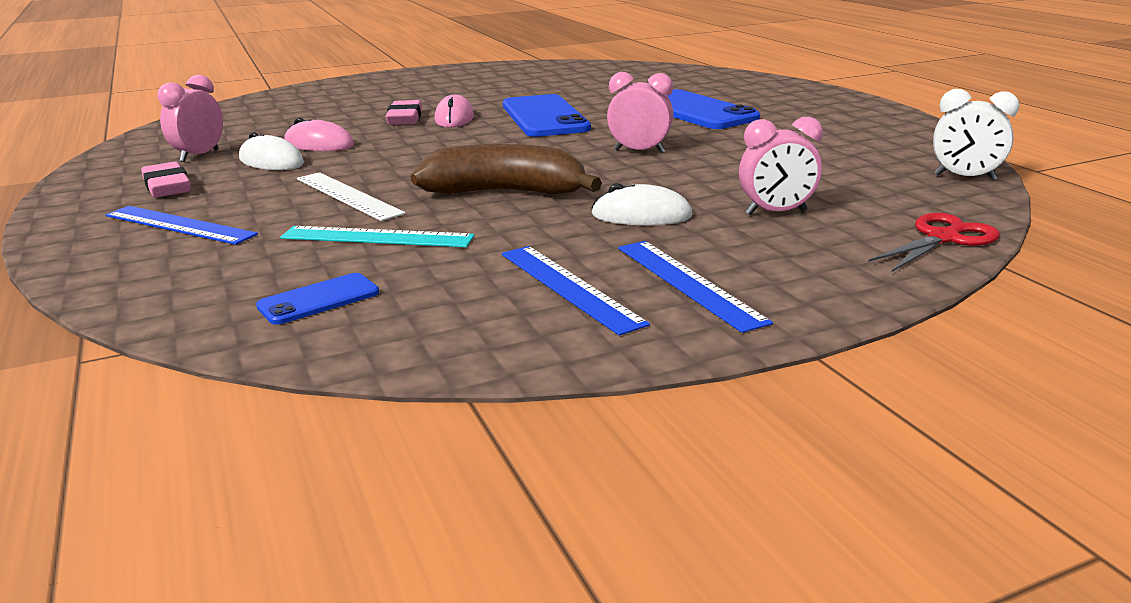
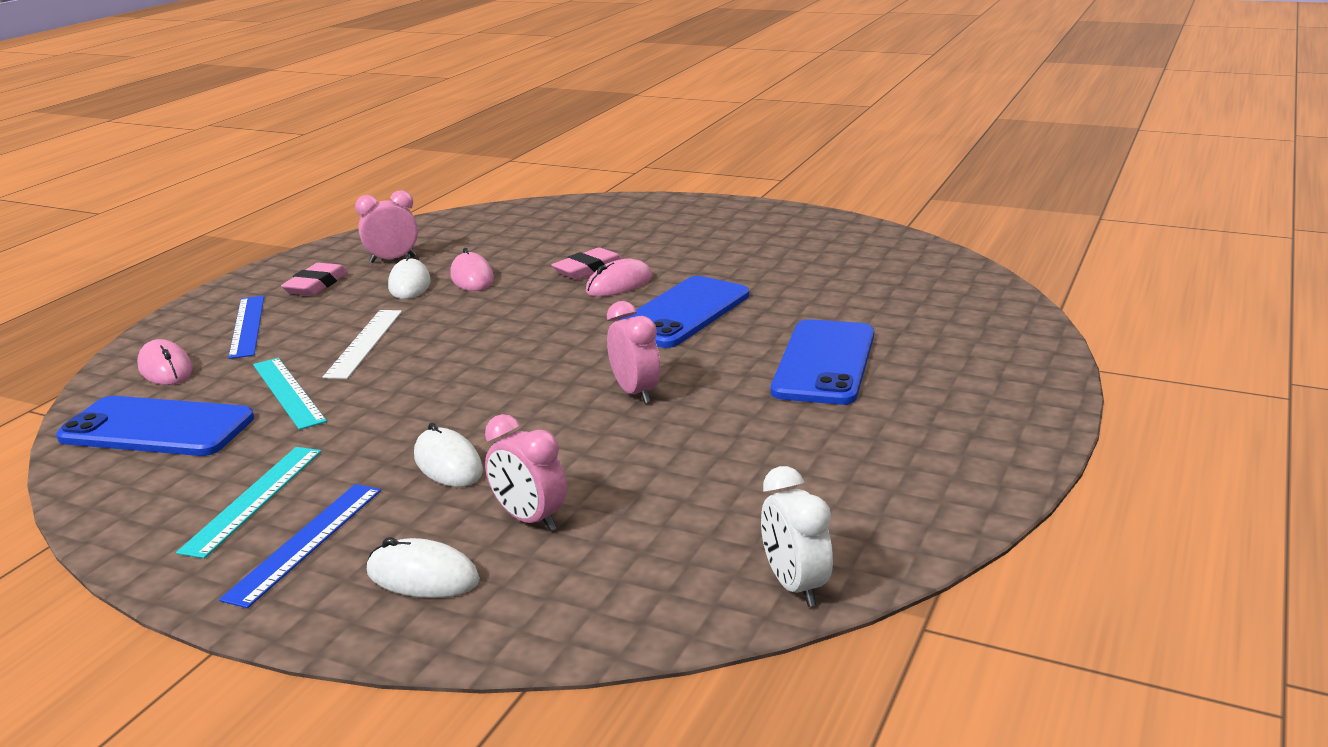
camera: 50 degrees right, 0 degrees up
blue phone [256,273,379,325] -> blue phone [56,396,254,456], size x1.99
brown banana [411,144,602,195] -> none
blue ruler [501,246,650,336] -> turquoise ruler [176,447,321,559]
red scissors [868,213,1000,272] -> none
none -> pink mouse [137,339,193,385]
none -> white mouse [367,537,480,598]

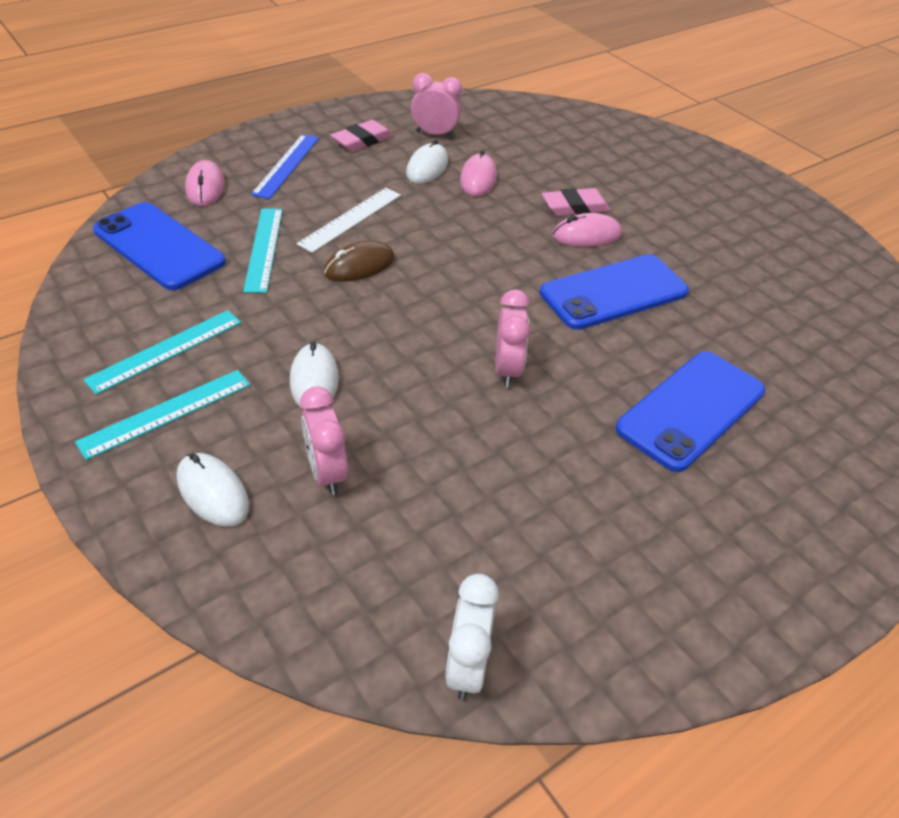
camera: 25 degrees right, 20 degrees up
blue ruler [219,484,381,608] -> turquoise ruler [75,370,250,460]
none -> brown mouse [324,240,395,282]

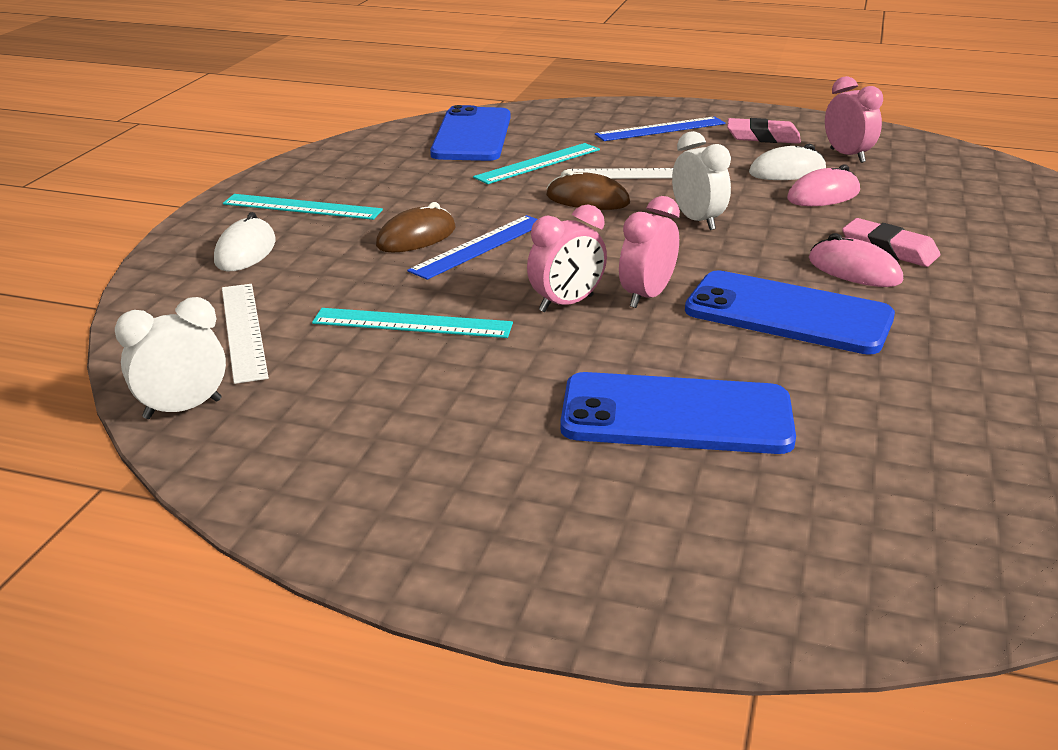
camera: 55 degrees right, 15 degrees down
turquoise ruler [83,310,241,395] -> turquoise ruler moved to [312,308,513,338]
pink mouse [185,160,225,206] -> none
white mouse [290,341,339,409] -> brown mouse [376,202,456,252]
pink clock [300,387,348,495] -> pink clock moved to [619,196,680,308]
none -> white ruler [222,284,269,384]
none -> blue ruler [407,215,538,280]
none -> white clock [672,131,731,230]

